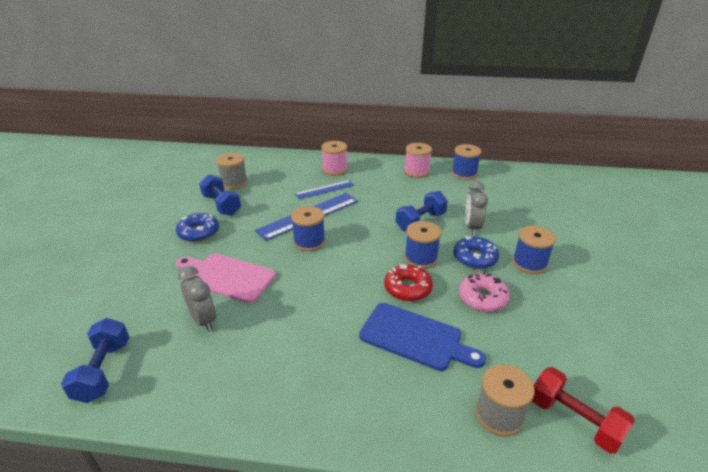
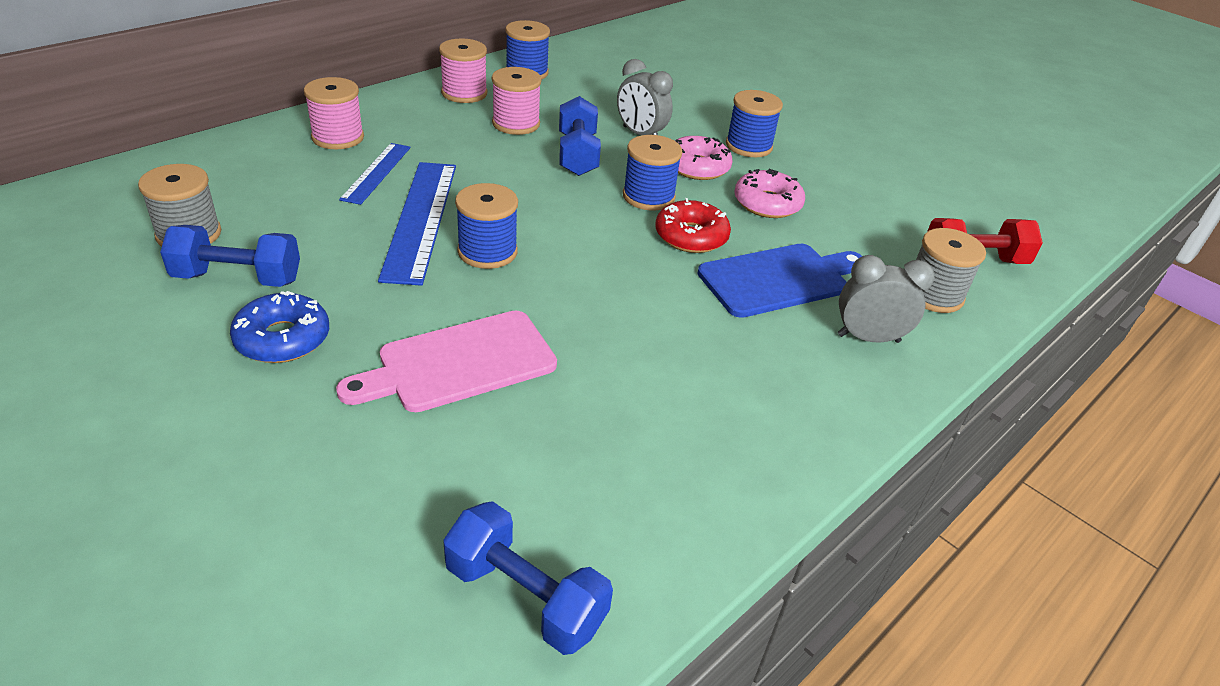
camera: 55 degrees left, 5 degrees up
grey clock [178,266,216,331] -> grey clock moved to [838,255,935,343]
blue donut [453,236,499,269] -> pink donut [675,136,733,180]
none -> pink spool [492,67,541,135]

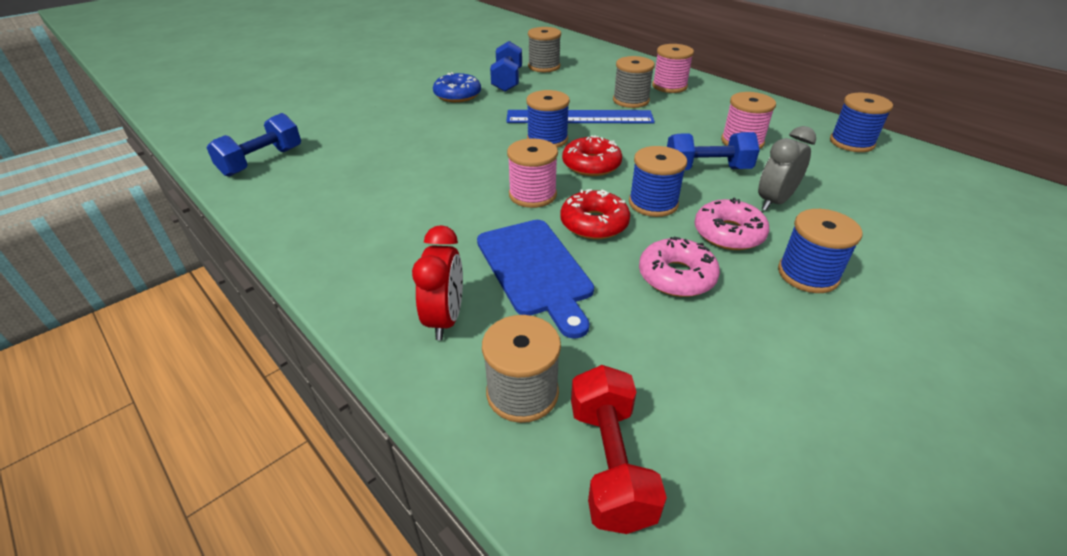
camera: 95 degrees right, 0 degrees up
pink cutting board [336,310,557,412] -> none
blue ruler [339,143,411,205] -> grey spool [613,56,655,108]
pink spool [439,38,487,103] -> pink spool moved to [507,138,558,208]
grey clock [838,255,935,343] -> red clock [412,225,463,340]
none -> red donut [562,135,622,176]

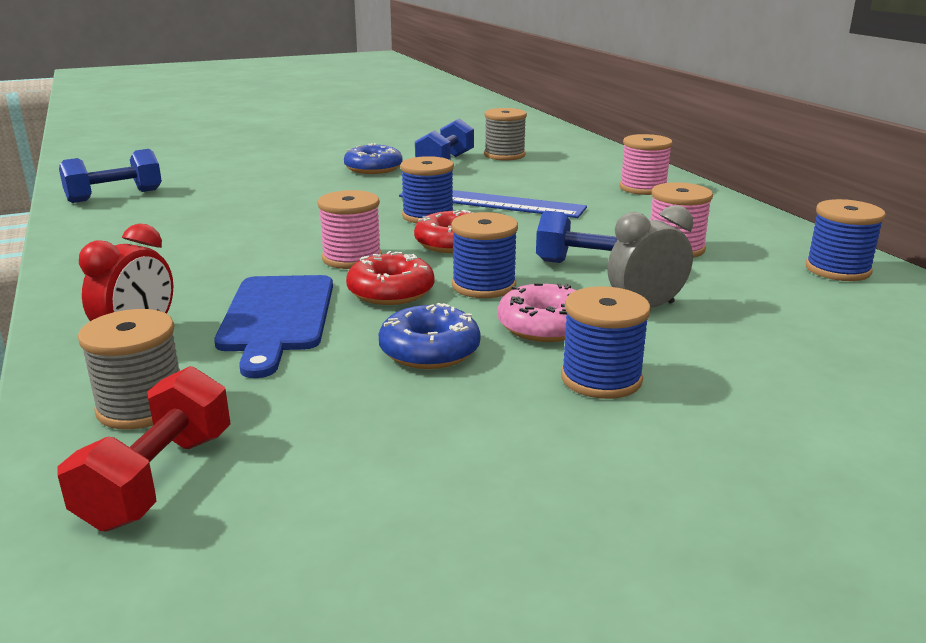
camera: 20 degrees right, 15 degrees down
grey spool [613,56,655,108] -> none
pink donut [639,236,720,297] -> blue donut [378,303,481,369]

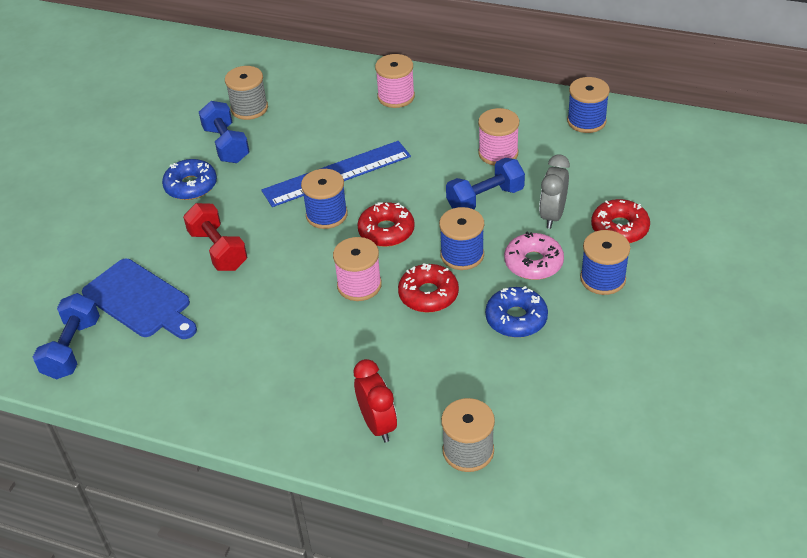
camera: 45 degrees left, 20 degrees up
red dumbbell [57,366,231,531] -> red dumbbell moved to [183,203,247,271]
blue cutting board [214,275,333,378] -> blue cutting board moved to [82,259,197,339]
none -> red donut [591,199,650,243]

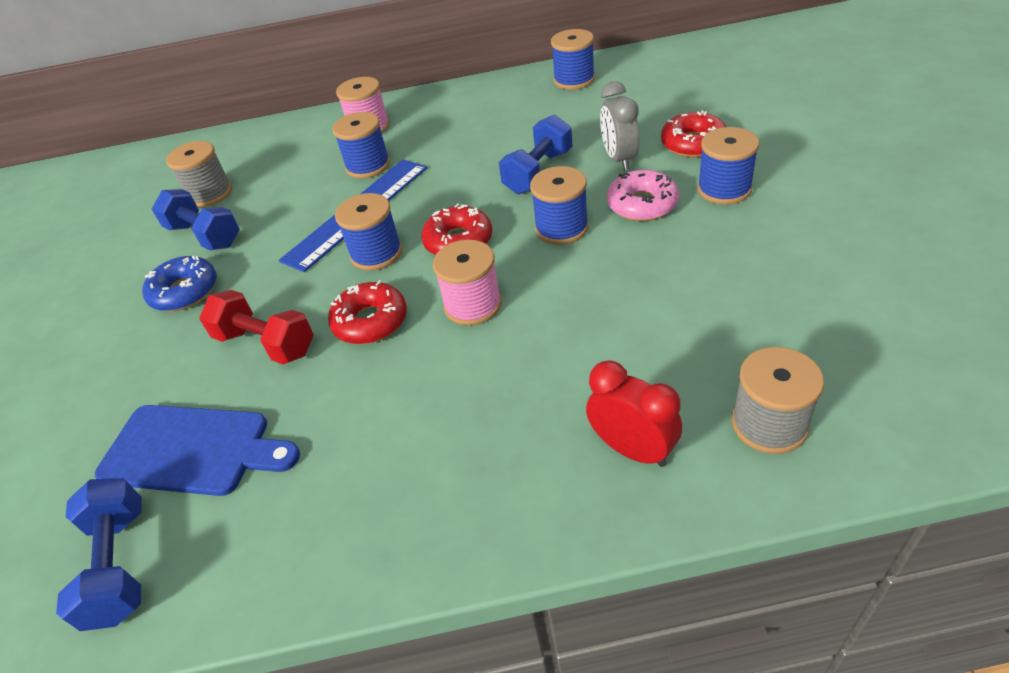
camera: 25 degrees left, 0 degrees up
red donut [398,263,459,313] -> red donut moved to [328,280,407,344]
pink spool [478,108,519,166] -> none
blue donut [485,286,548,338] -> none
none -> blue spool [332,112,390,178]

